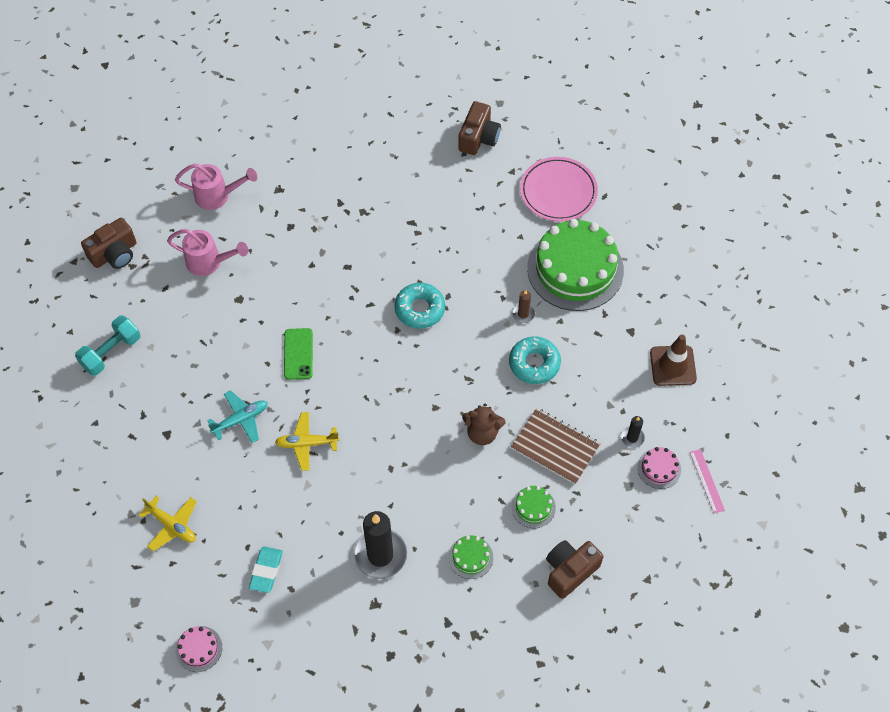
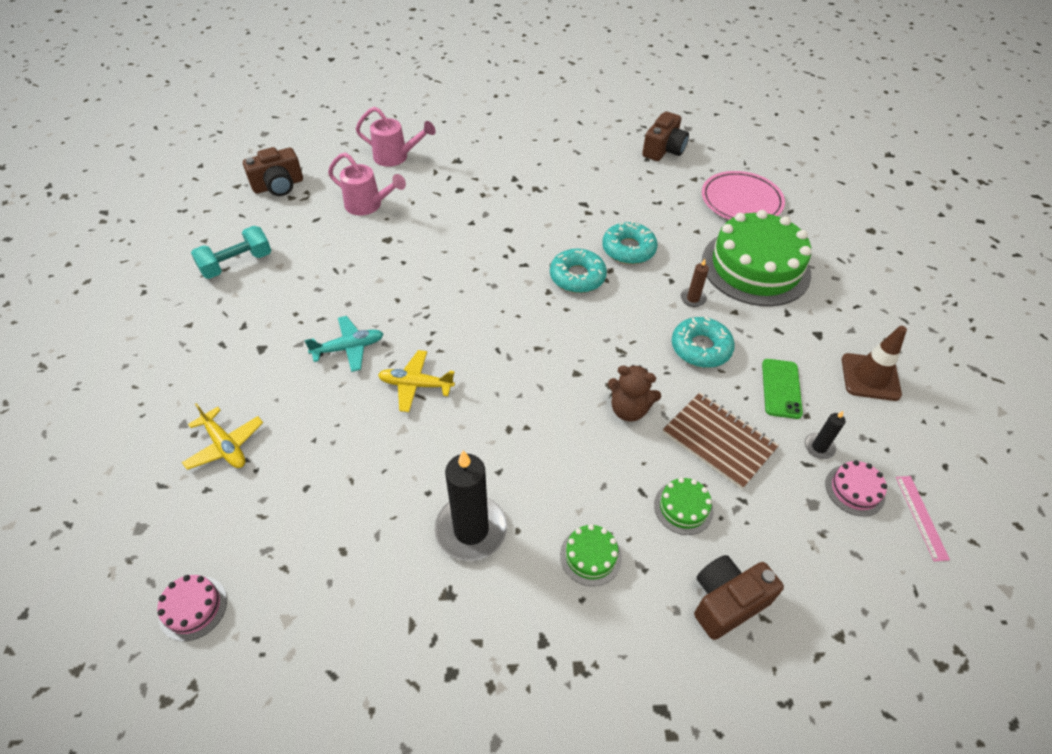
camera: 10 degrees right, 10 degrees down
turquoise eraser [249,546,283,593] -> none
green phone [284,328,313,380] -> green phone moved to [762,359,803,419]
none -> turquoise donut [602,221,658,264]

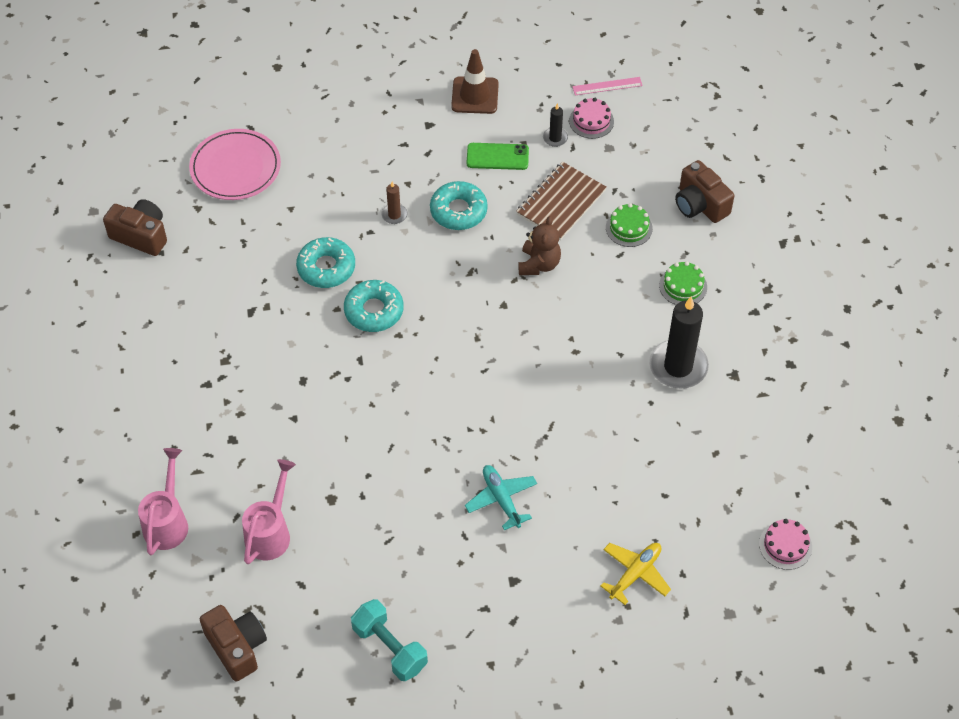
camera: 95 degrees left, 5 degrees up
yellow plane [378,350,455,412] -> none
green cake [702,210,811,306] -> none

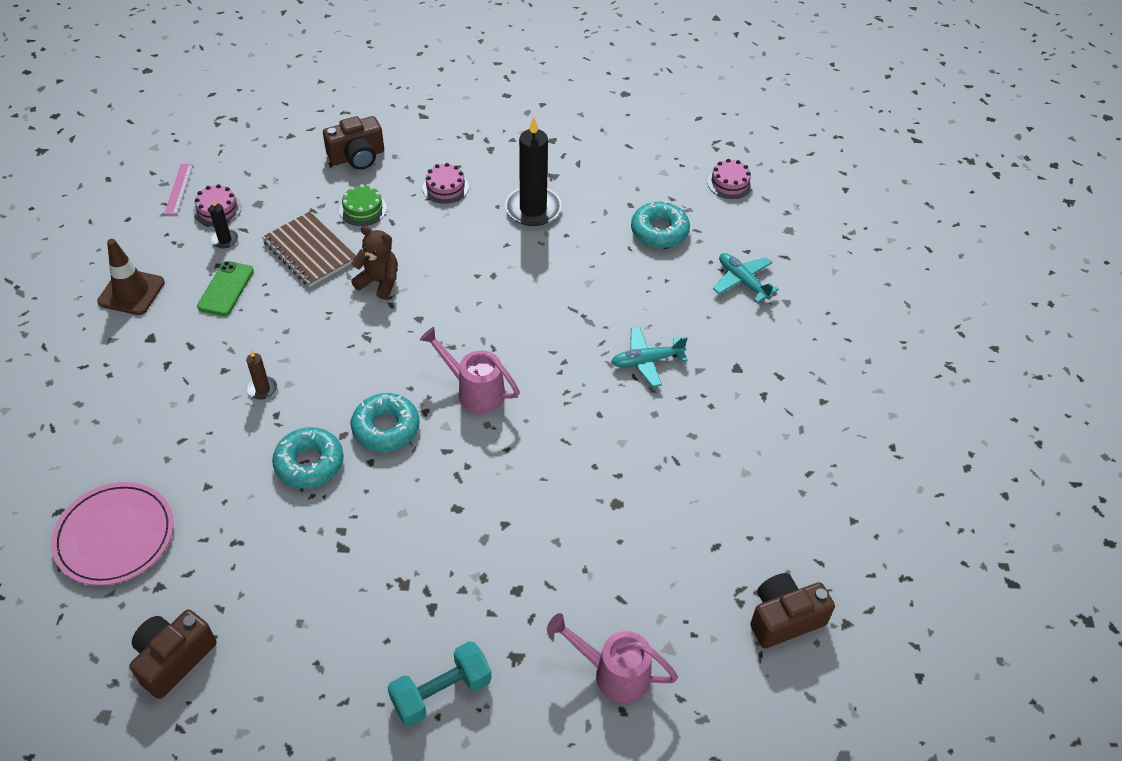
camera: 80 degrees left, 5 degrees down
pink watering can [242,459,296,564] -> pink watering can moved to [420,327,520,413]
turquoise dumbbell [351,599,428,681] -> turquoise dumbbell moved to [388,641,492,726]
turquoise donut [430,181,488,230] -> turquoise donut moved to [631,201,690,248]
yellow plane [601,543,671,605] -> turquoise plane [713,253,779,303]
green cake [659,261,707,305] -> pink cake [423,163,469,204]

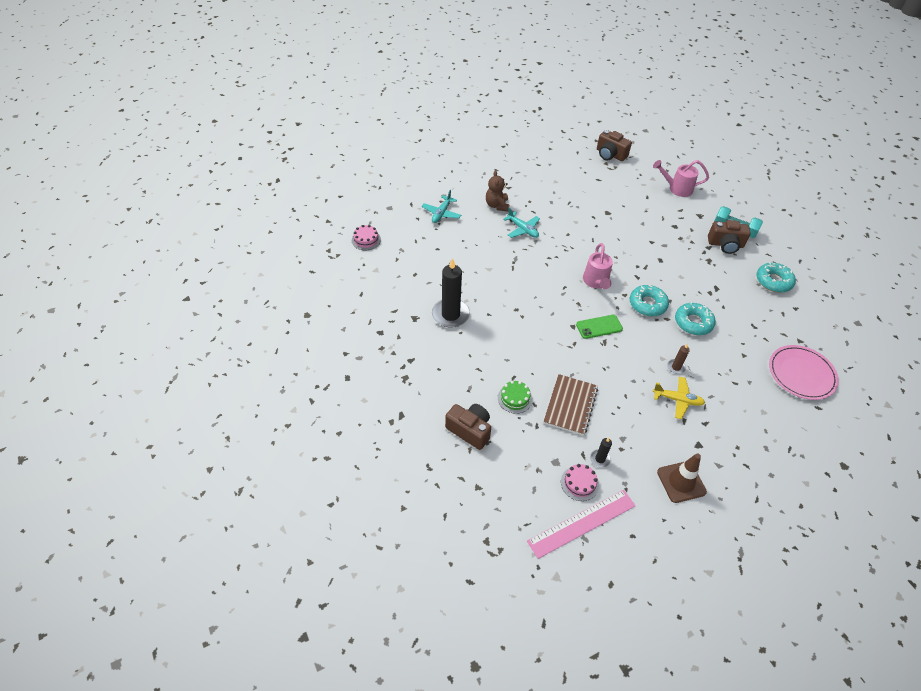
camera: 120 degrees left, 0 degrees up
brown camera [129,609,216,699] -> brown camera moved to [708,220,751,254]
pink ruler [164,164,193,215] -> pink ruler [527,490,636,559], size x1.90
green phone [197,261,254,316] -> green phone moved to [576,315,623,339]
brown teddy bear [351,226,398,300] -> brown teddy bear moved to [486,171,509,212]
pink cake [423,163,469,204] -> none
pink watering can [547,613,678,703] -> pink watering can turned 105 degrees clockwise [653,160,709,197]
turquoise donut [631,201,690,248] -> turquoise donut moved to [757,262,796,293]
none -> yellow plane [653,377,705,419]

